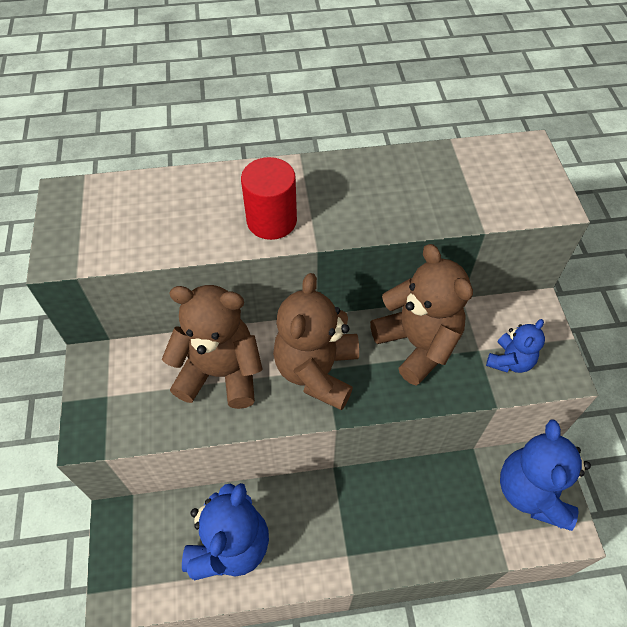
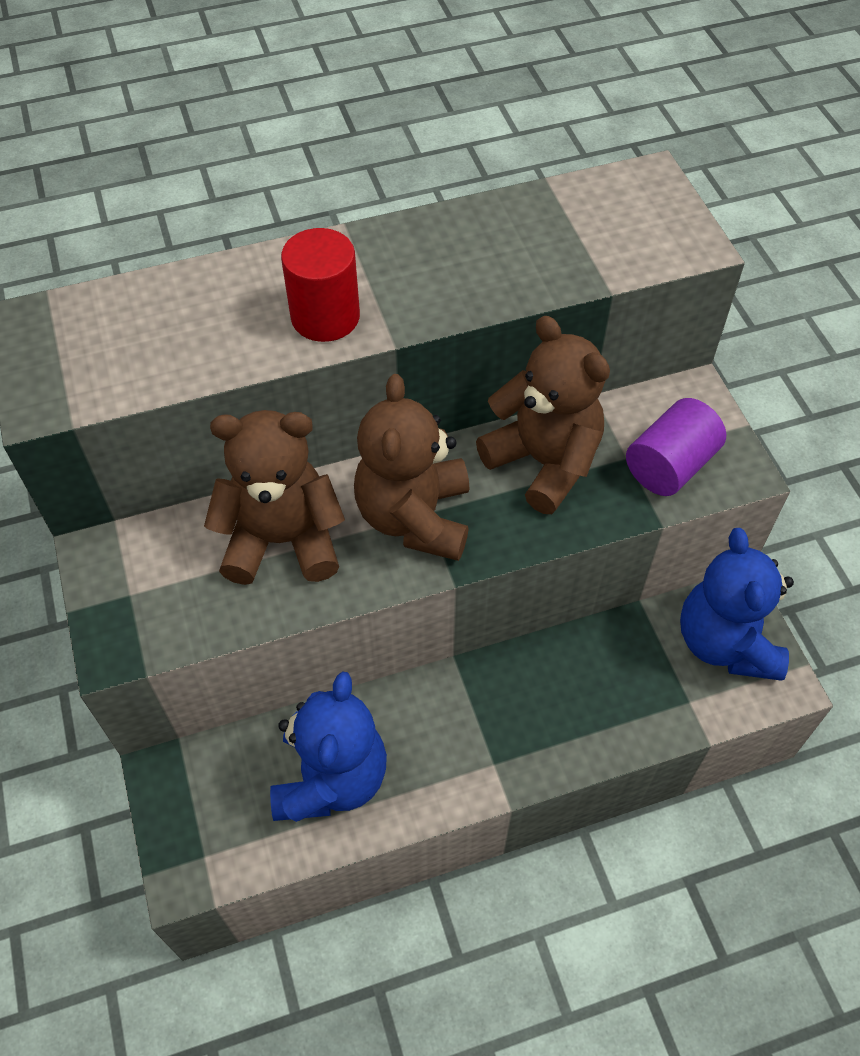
camera: 10 degrees left, 0 degrees up
blue teddy bear [486,319,545,373] -> purple cylinder [626,398,726,496]

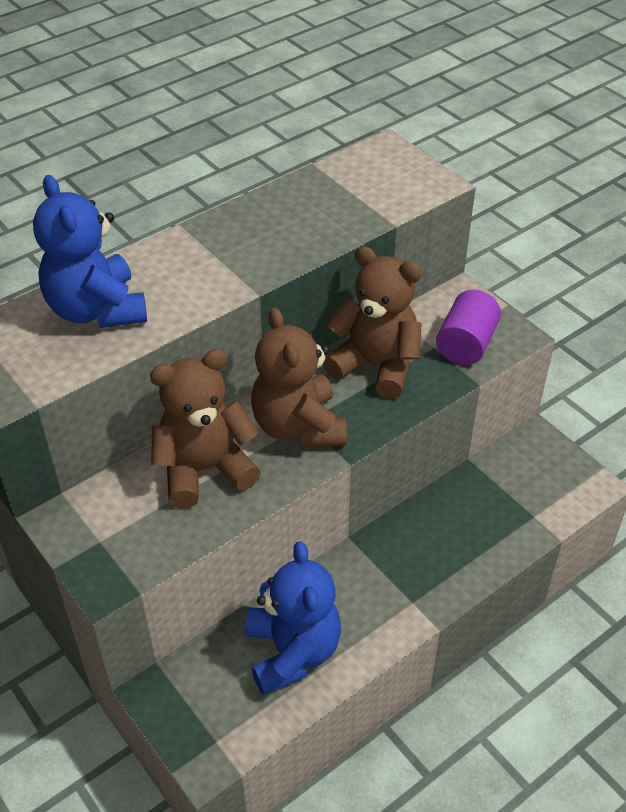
camera: 20 degrees left, 10 degrees down
red cylinder [281,228,360,342] -> none
blue teddy bear [680,528,794,681] -> blue teddy bear moved to [33,175,147,328]

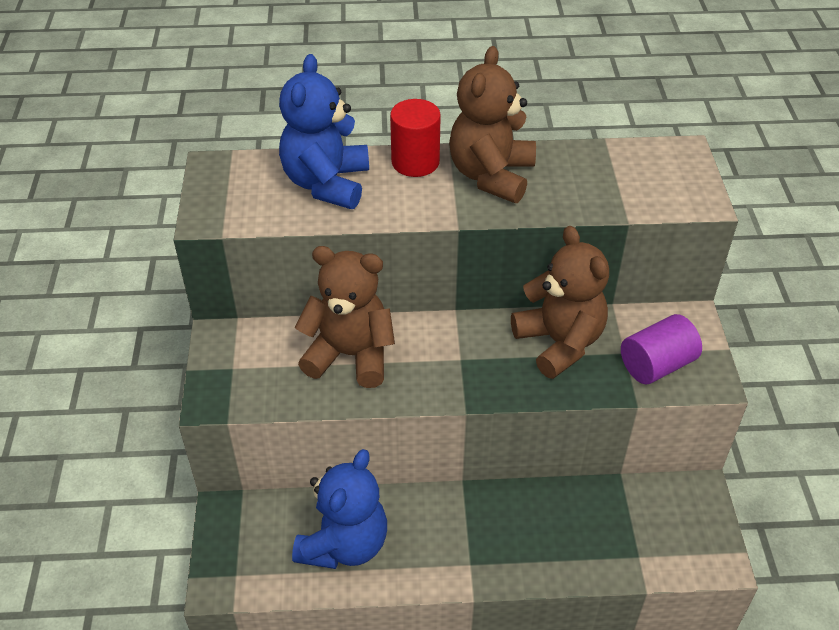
camera: 35 degrees right, 0 degrees up
brown teddy bear [251,308,347,448] -> brown teddy bear moved to [449,46,536,203]
none -> red cylinder [390,99,441,177]

